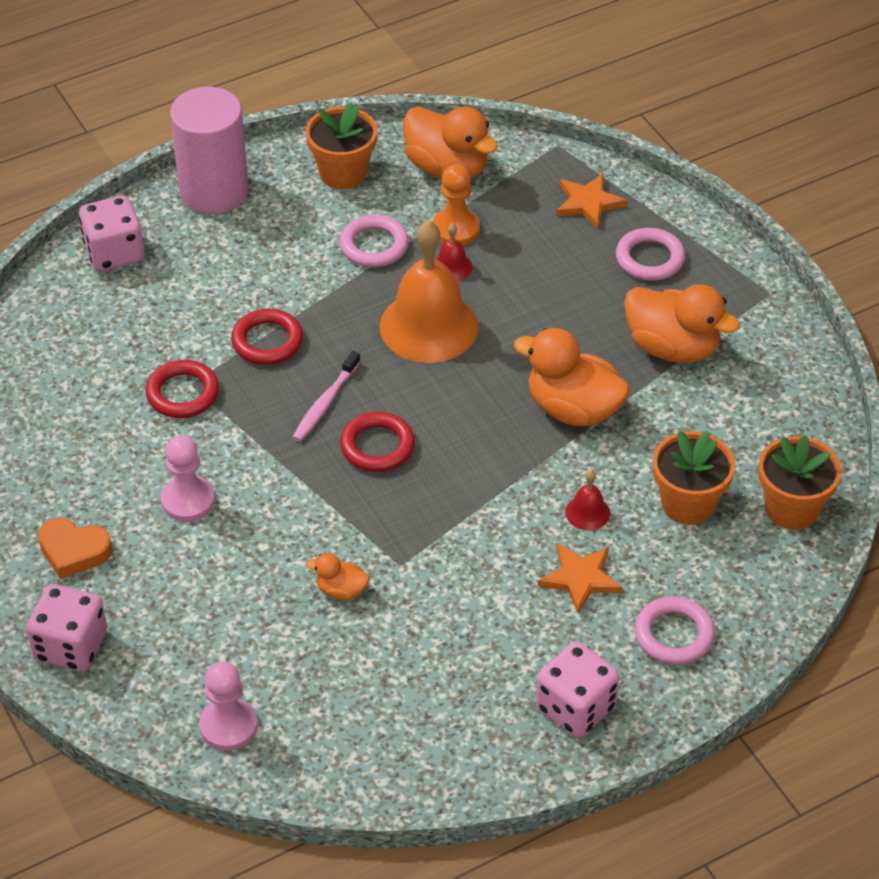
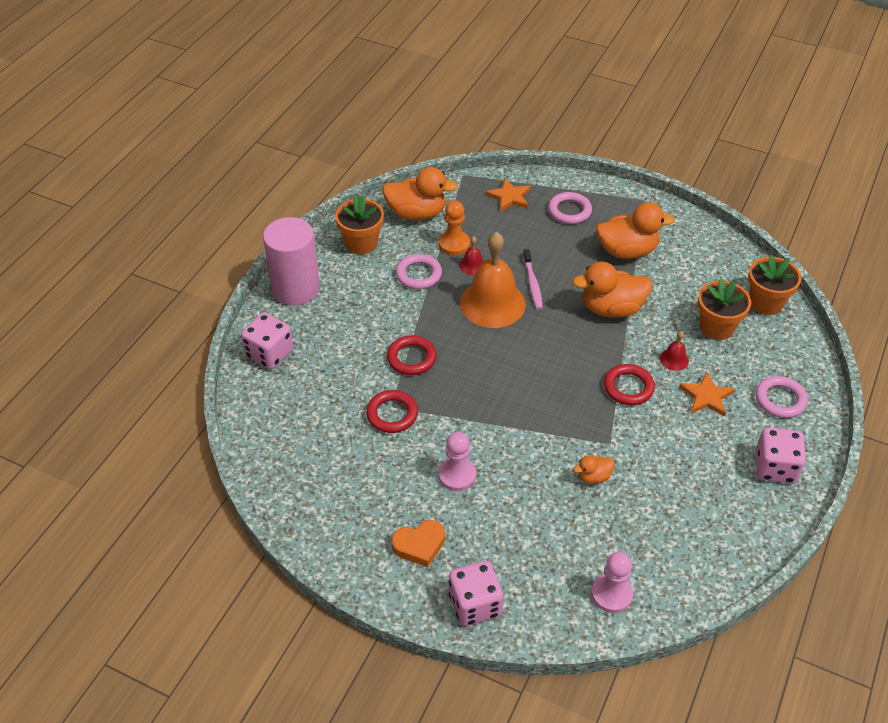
camera: 35 degrees left, 0 degrees up
pink toothbrush [292,351,361,442] -> pink toothbrush moved to [523,249,543,310]
red ring [340,412,415,472] -> red ring moved to [604,364,655,405]

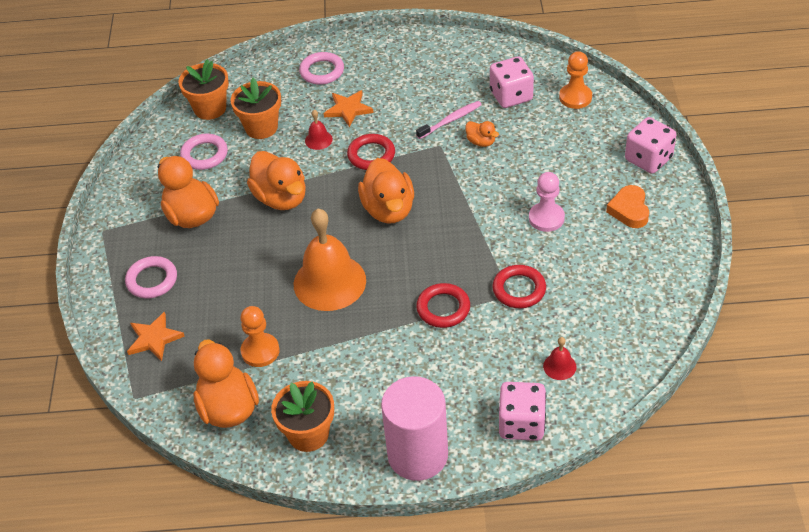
camera: 115 degrees left, 0 degrees up
orange heart [391,520,445,567] -> orange heart turned 135 degrees counterclockwise [606,185,649,228]
pink ring [396,254,442,289] -> pink ring moved to [180,134,228,170]
red bell [459,236,485,275] -> red bell moved to [543,337,577,380]
pink toothbrush [523,249,543,310] -> pink toothbrush moved to [416,101,482,139]
pink pawn [591,552,633,613] -> orange pawn [559,51,592,109]
pink dice [755,427,806,484] -> pink dice moved to [490,56,534,108]
none -> orange duck [358,158,414,224]

